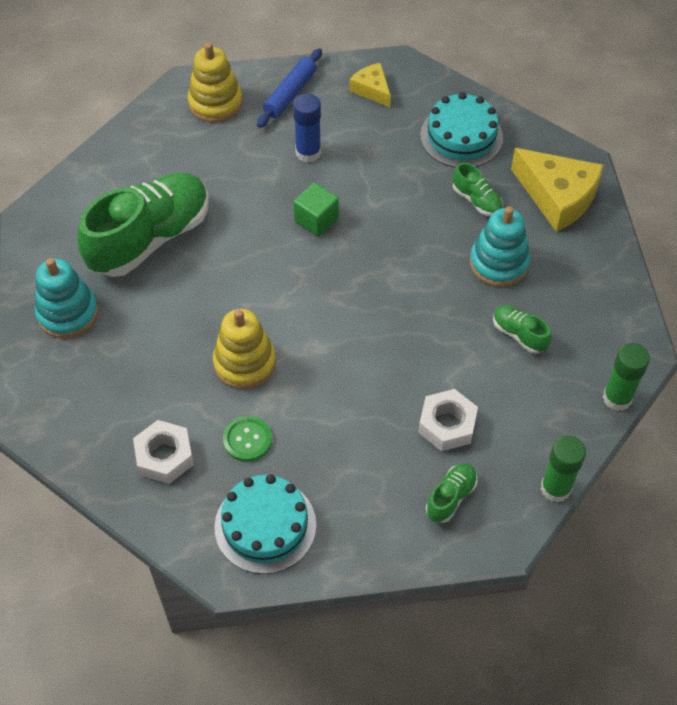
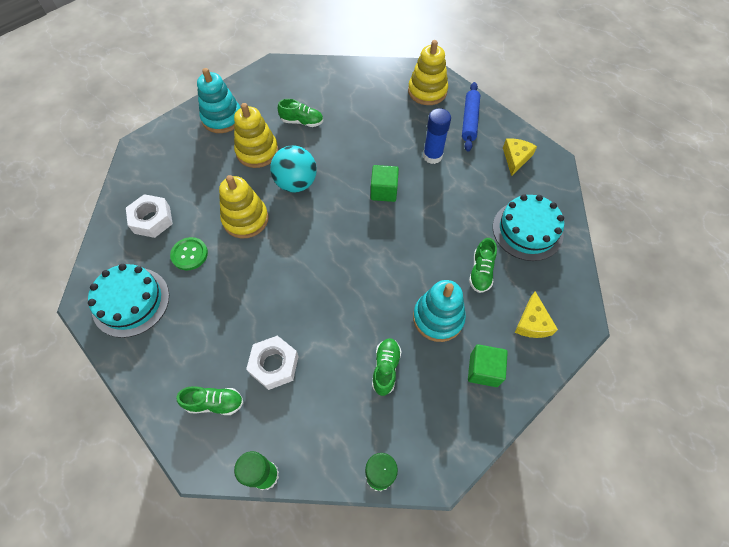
camera: 55 degrees right, 5 degrees up
green shoe [78,173,209,277] -> green shoe [278,99,323,127], size x0.43
blue rolling pin [257,48,322,128] -> blue rolling pin turned 75 degrees counterclockwise [462,82,480,152]
yellow cheese [511,148,604,232] -> yellow cheese [515,291,558,338], size x0.55
none -> yellow stacking toy [234,103,278,168]
none -> turquoise ball [270,145,317,192]
none -> green cube [468,344,508,387]

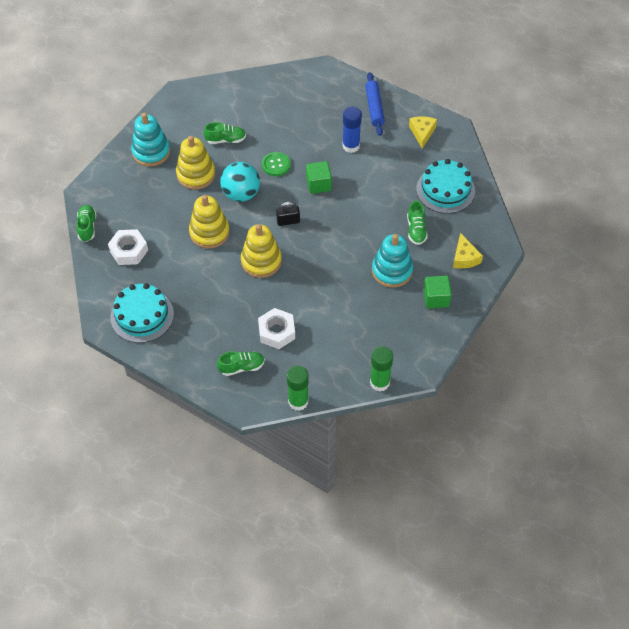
camera: 15 degrees left, 5 degrees down
green button [170,237,208,270] -> green button moved to [262,152,291,176]
green shoe [372,338,402,396] -> green shoe moved to [76,205,96,242]
yellow stacking toy [408,40,448,105] -> yellow stacking toy moved to [241,224,282,278]
none -> black padlock [276,201,300,226]

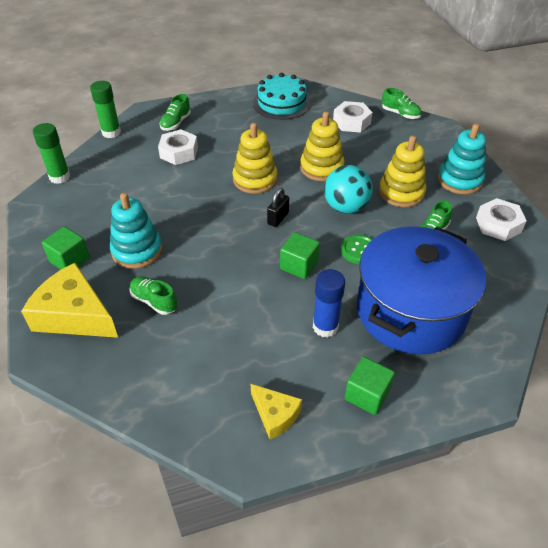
camera: 130 degrees right, 10 degrees down
blue rolling pin [365,72,385,136] -> green cube [345,357,395,415]
turquoise cake [416,159,475,214] -> none
yellow cheese [453,233,483,268] -> yellow cheese [21,263,118,338], size x1.82
none -> blue pot [357,226,486,355]
none -> white nut [476,198,526,241]

